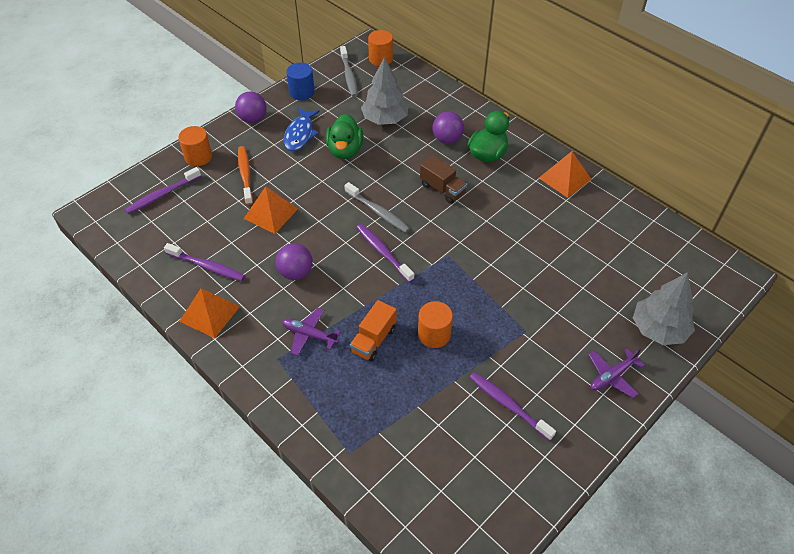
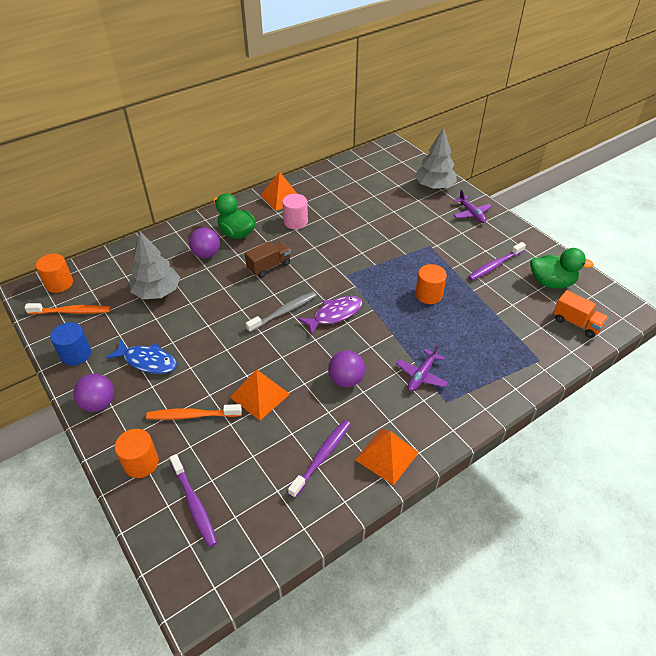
camera: 80 degrees left, 5 degrees down
green duck [326,114,363,159] -> green duck moved to [530,248,594,289]
grey toothbrush [340,46,358,97] -> orange toothbrush [24,303,111,315]
orange truck [350,300,396,362] -> orange truck moved to [553,290,609,338]
purple toothbrush [356,224,415,282] -> purple fish [298,296,363,335]
none -> pink cylinder [282,194,308,229]

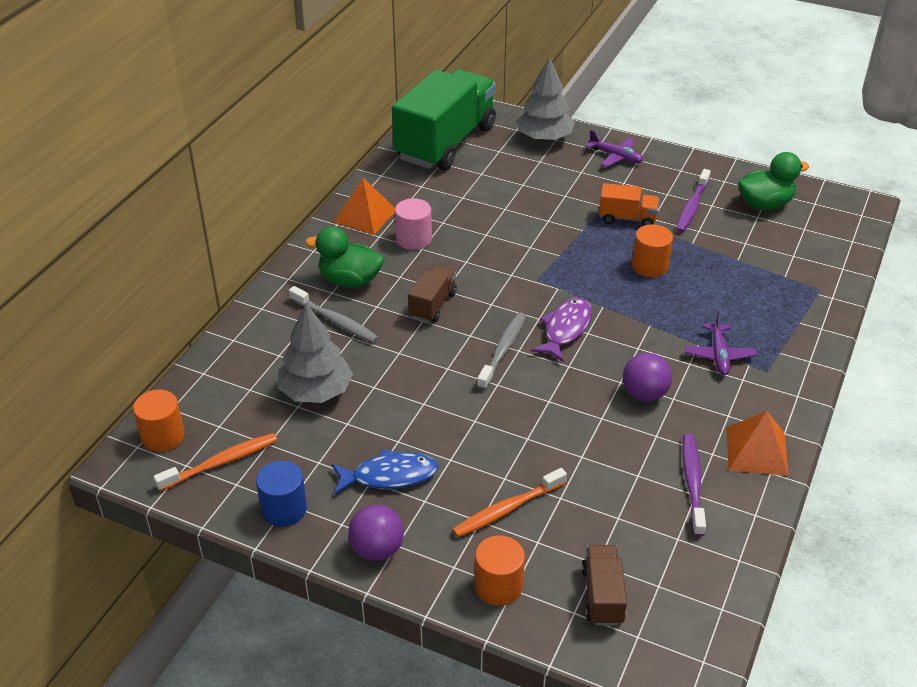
camera: 30 degrees left, 5 degrees down
purple toothbrush [170,454,218,547] -> brown truck [582,545,627,626]
purple ball [189,227,220,258] -> grey toothbrush [289,286,379,343]
orange pyramid [230,369,290,420] -> none
orange truck [553,290,609,338] -> orange truck moved to [599,183,659,226]
none -> green truck [392,69,496,170]

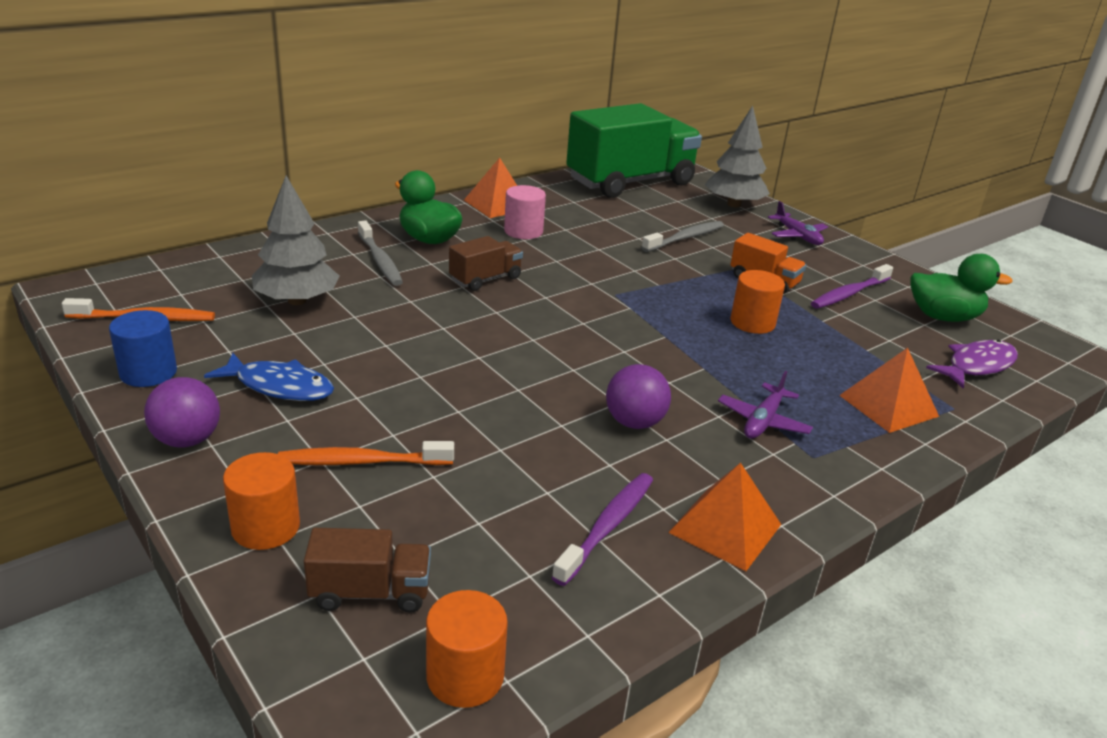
camera: 25 degrees right, 10 degrees down
orange cylinder [133,390,184,452] -> orange cylinder moved to [426,590,508,708]
grey toothbrush [477,312,526,390] -> grey toothbrush moved to [641,221,724,252]
purple fish [531,298,592,362] -> purple fish moved to [926,340,1018,389]
brown truck [582,545,627,626] -> brown truck turned 60 degrees clockwise [304,528,431,613]
none -> orange pyramid [839,348,939,433]

